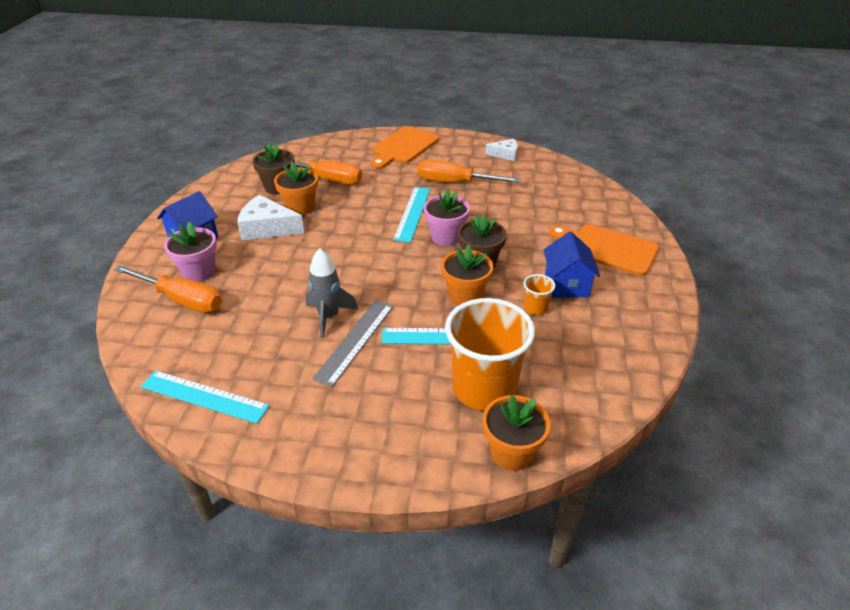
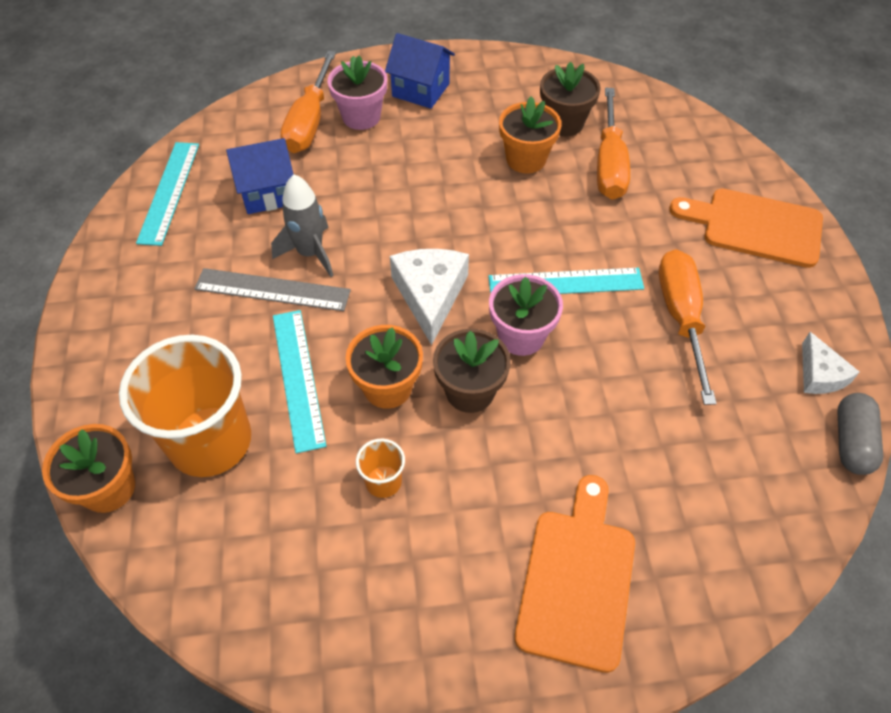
camera: 75 degrees right, 15 degrees up
white cheese [237,195,304,241] -> white cheese moved to [390,249,469,345]
blue house [543,231,600,298] -> blue house moved to [226,138,293,214]
none -> grey capsule [837,393,883,475]

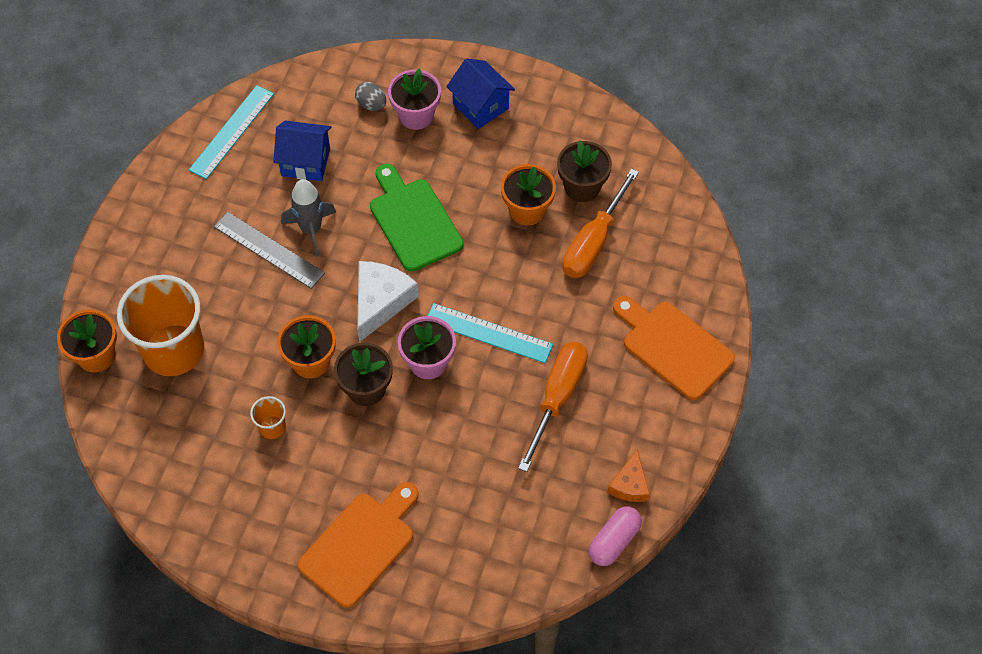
camera: 25 degrees right, 5 degrees up
turquoise ruler [273,310,326,454] -> none
orange screwdriver [281,51,336,153] -> grey egg [355,82,386,111]
white cheese [802,332,860,394] -> orange cheese [607,450,650,502]
grey capsule [837,393,883,475] -> pink capsule [588,506,642,566]
none -> green cutting board [370,164,463,272]

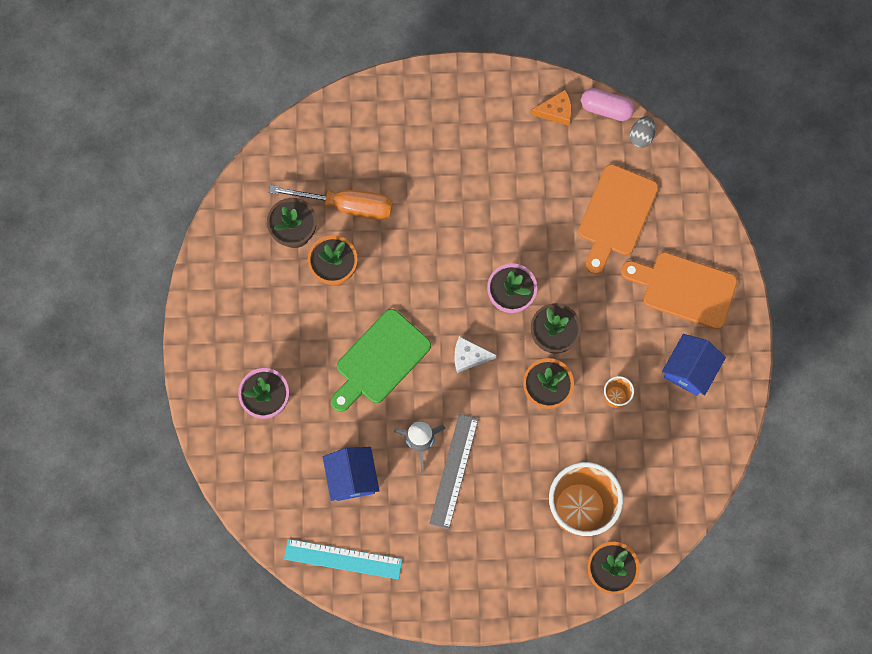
camera: 110 degrees left, 15 degrees up
grey egg [355,82,386,111] -> grey egg moved to [629,116,656,148]
white cheese [357,261,419,342] -> white cheese [454,336,496,373], size x0.60
turquoise ruler [428,303,553,363] -> none
blue house [446,59,515,129] -> blue house moved to [662,334,726,396]
orange screwdriver [518,342,588,472] -> none
orange cutting board [613,296,735,400] -> orange cutting board moved to [578,164,659,274]

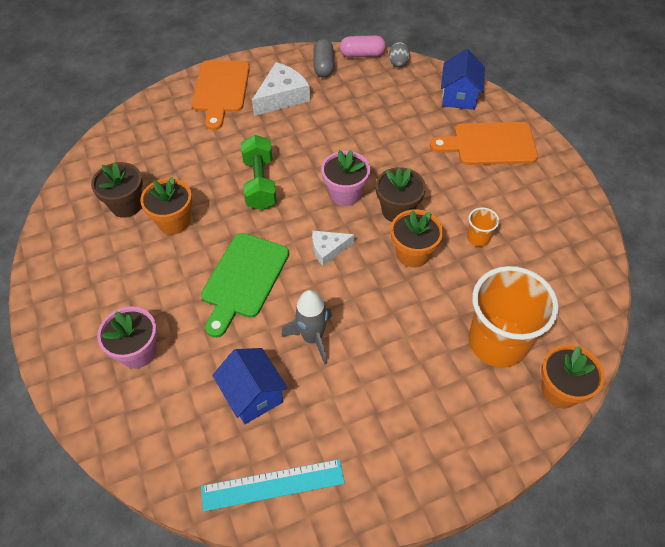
camera: 20 degrees left, 20 degrees down
orange screwdriver [269,185,393,220] -> none
grey ruler [429,414,479,529] -> none
orange cheese [531,90,572,126] -> grey capsule [313,39,334,77]
orange cutting board [578,164,659,274] -> orange cutting board moved to [192,60,250,130]
blue house [662,334,726,396] -> blue house moved to [441,49,485,110]
none -> green dumbbell [241,135,277,210]
none -> white cheese [252,62,310,116]

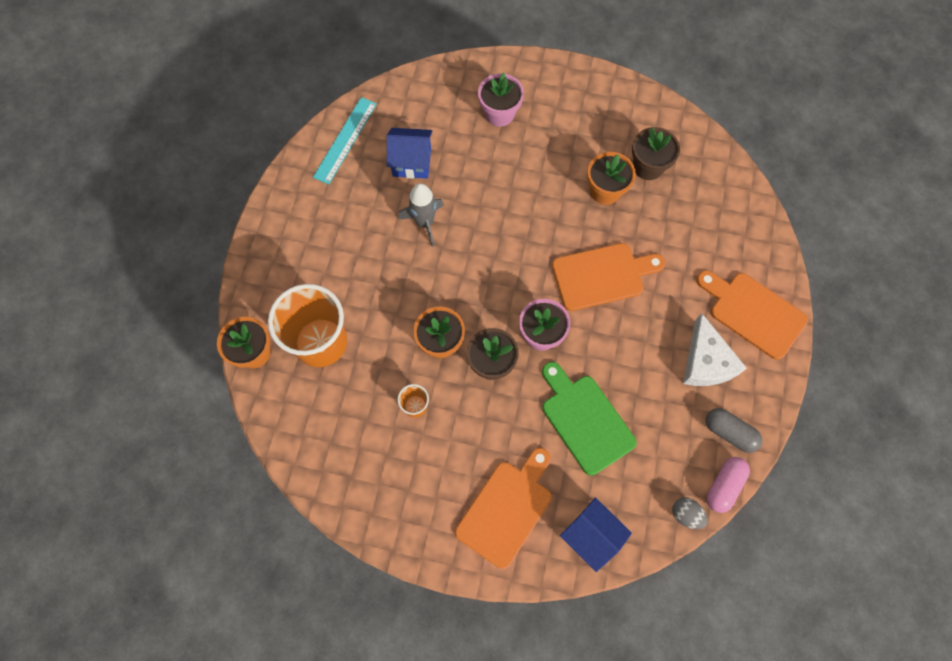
camera: 125 degrees right, 15 degrees up
green cutting board [201,233,289,338] -> green cutting board moved to [542,362,637,475]
green dumbbell [241,135,277,210] -> orange cutting board [552,243,665,311]
white cheese [312,231,354,266] -> none

